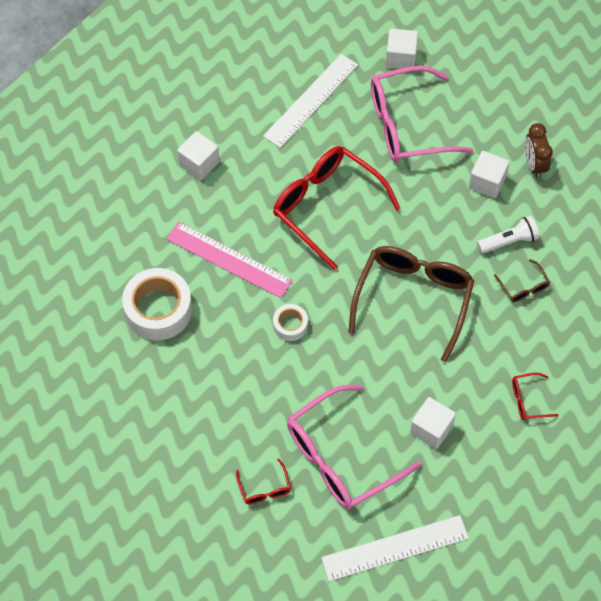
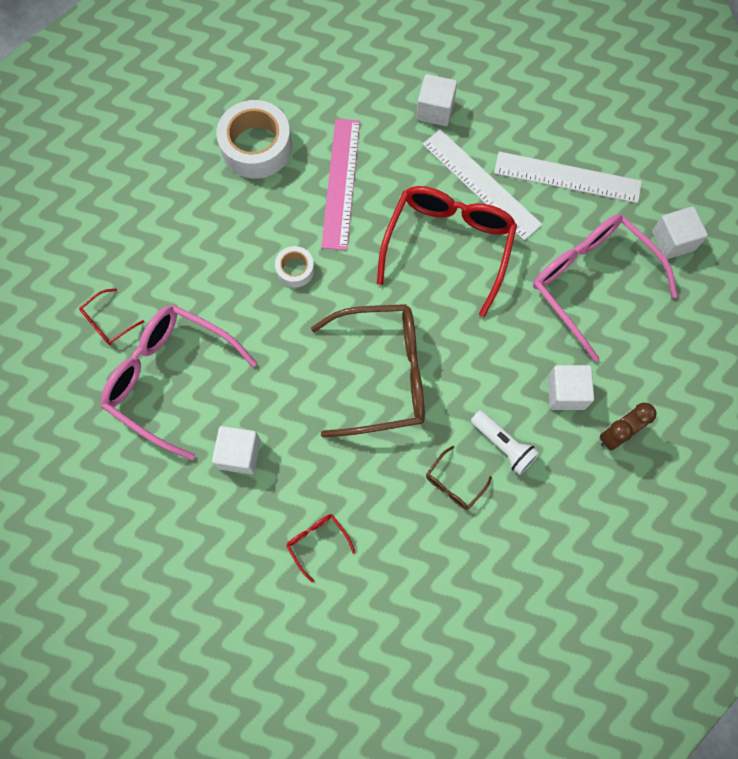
camera: 65 degrees right, 10 degrees up
white ruler [321,515,469,581] -> white ruler moved to [422,129,542,241]

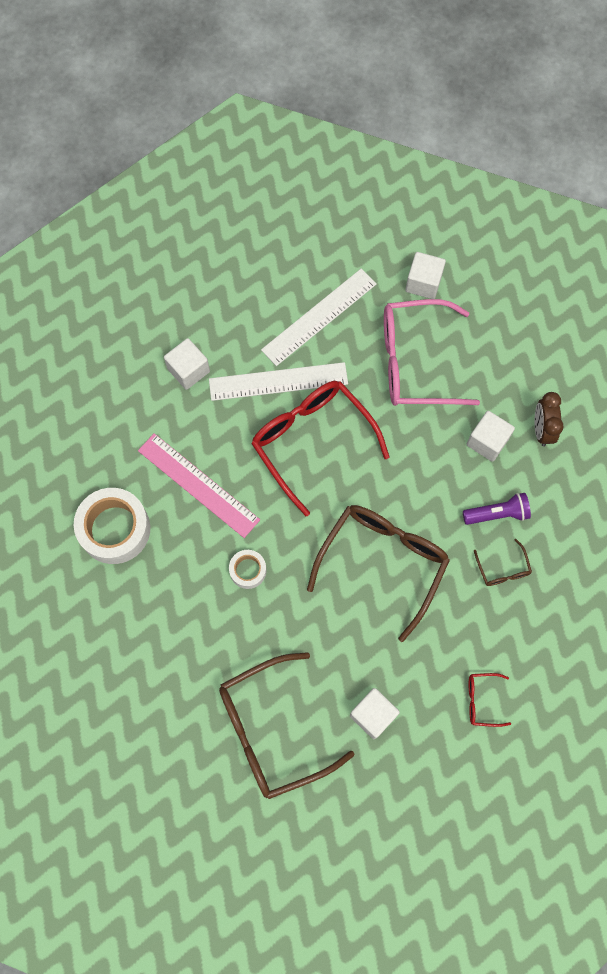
camera: 55 degrees left, 0 degrees up
red glasses [79,288,144,345] -> none
pink glasses [101,305,257,461] -> brown glasses [219,652,354,799]
white flashlight [471,410,540,475] -> purple flashlight [463,493,531,525]

